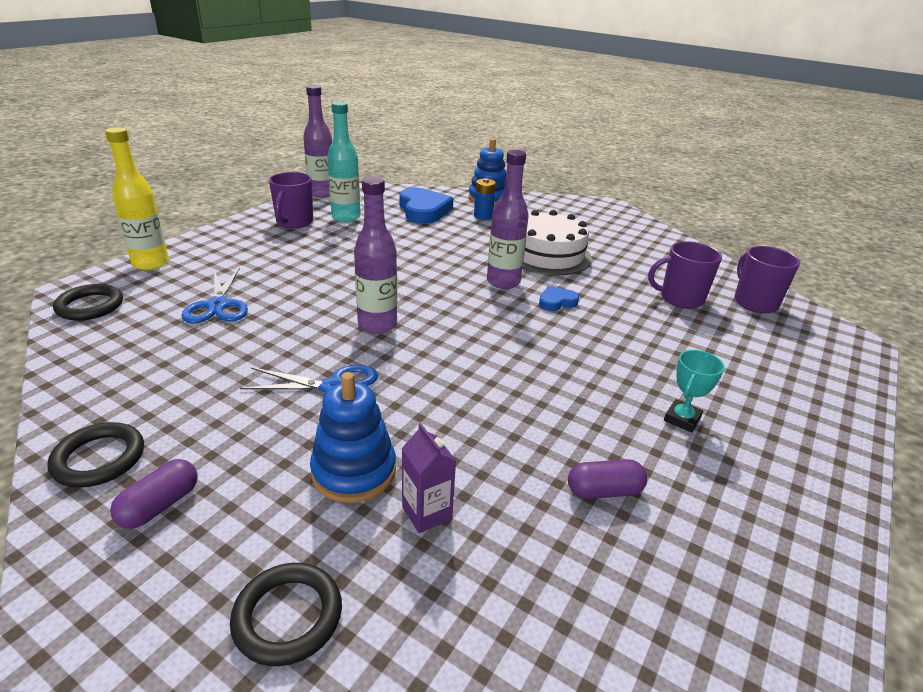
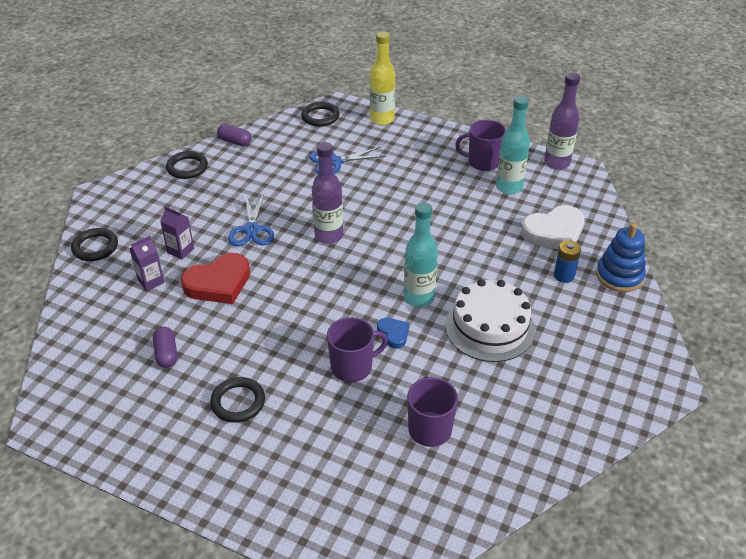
camera: 85 degrees right, 10 degrees up
purple capsule [110,459,198,529] -> purple capsule moved to [217,124,251,146]
blue stacking toy [310,372,396,503] -> purple carton [160,206,194,259]
blue heart [400,188,453,224] -> white heart [521,205,585,249]
purple bottle [487,150,529,289] -> turquoise bottle [404,202,438,307]
turquoise trophy [664,350,725,433] -> black ring [210,377,265,423]
purple mug [734,246,800,313] -> purple mug moved to [327,317,388,382]
none -> red heart [181,253,250,304]

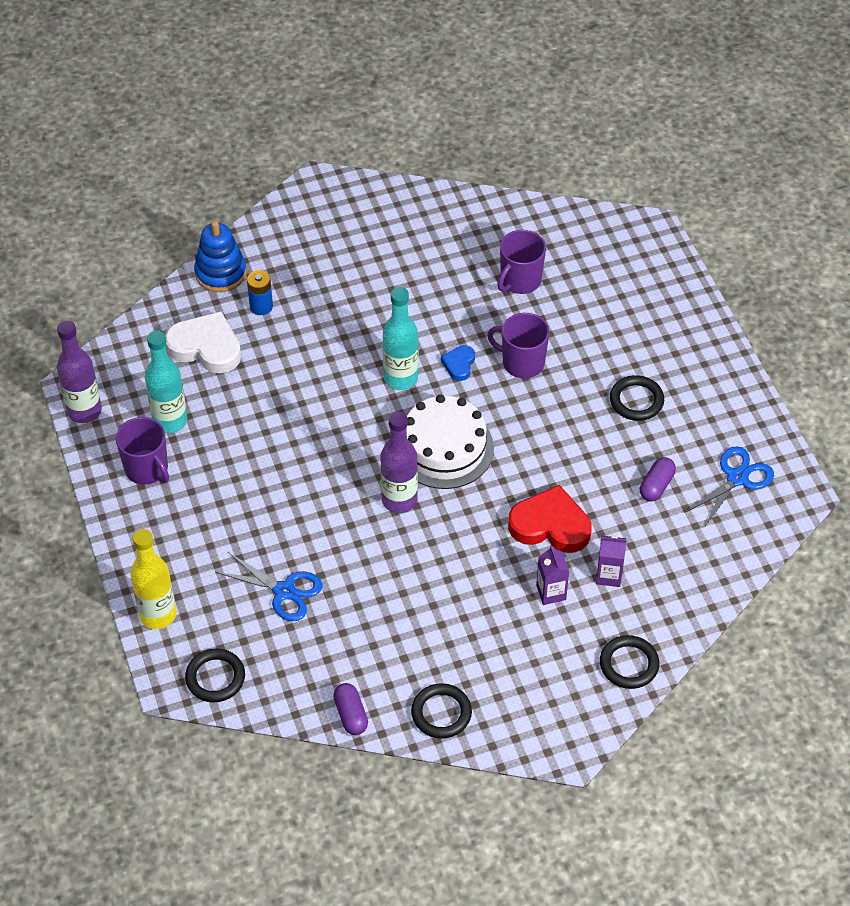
camera: 135 degrees left, 10 degrees up
blue scissors [228,194,274,246] -> blue scissors moved to [685,446,774,528]
white cake [445,279,535,362] -> white cake moved to [406,394,494,489]

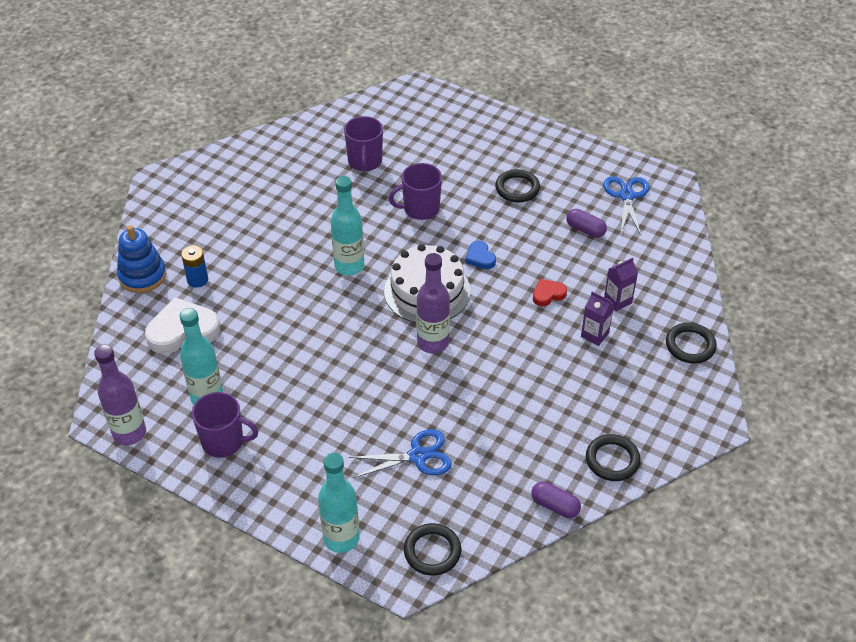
camera: 40 degrees left, 5 degrees down
yellow bottle [130,529,176,629] -> turquoise bottle [318,453,359,553]
blue heart [441,345,475,381] -> blue heart moved to [465,241,496,269]
red heart [508,485,592,553] -> red heart [533,279,567,306], size x0.51
purple capsule [640,457,676,501] -> purple capsule turned 45 degrees counterclockwise [566,209,607,238]

